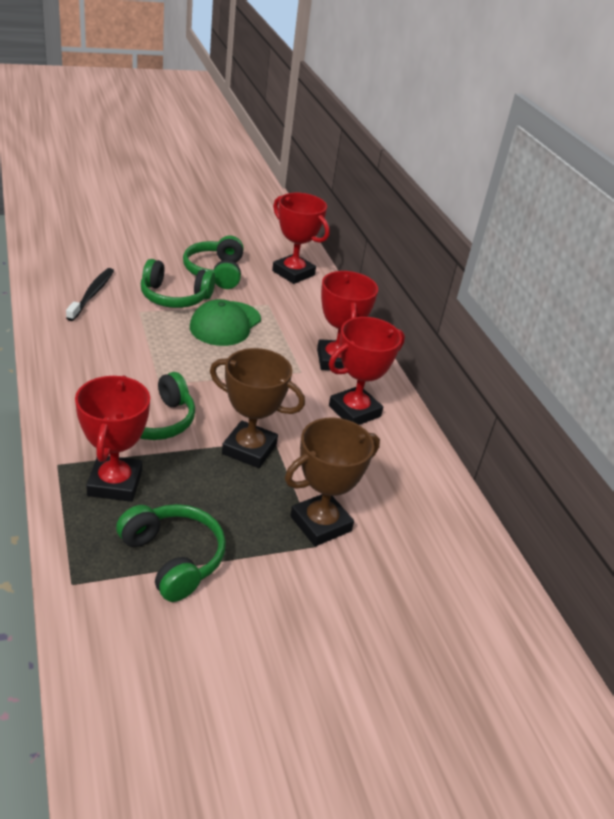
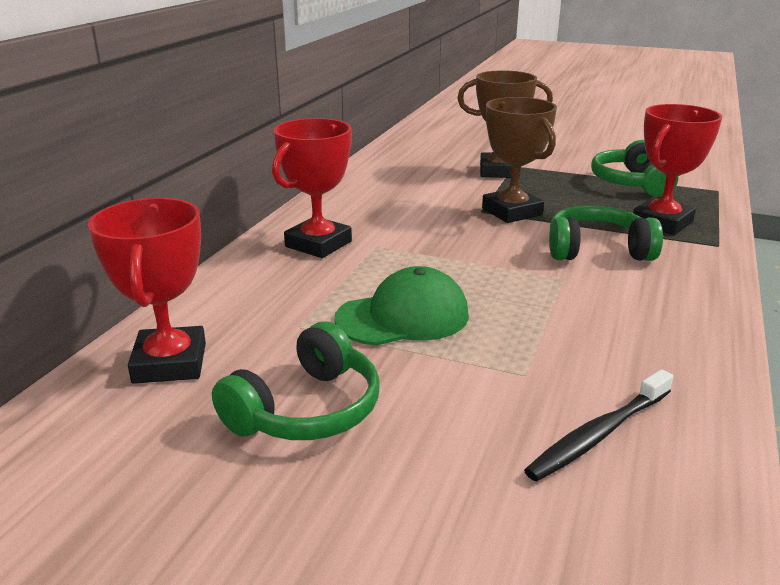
camera: 135 degrees left, 10 degrees down
green headphones [141,259,215,308] -> none
red trophy [329,317,405,425] -> none

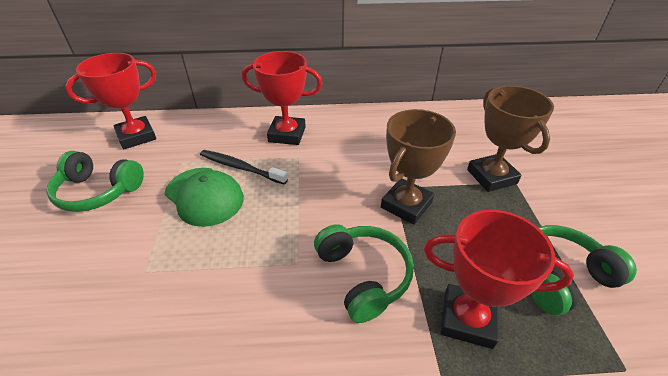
camera: 65 degrees right, 15 degrees up
black toothbrush [524,369,673,482] -> black toothbrush moved to [200,150,288,185]

